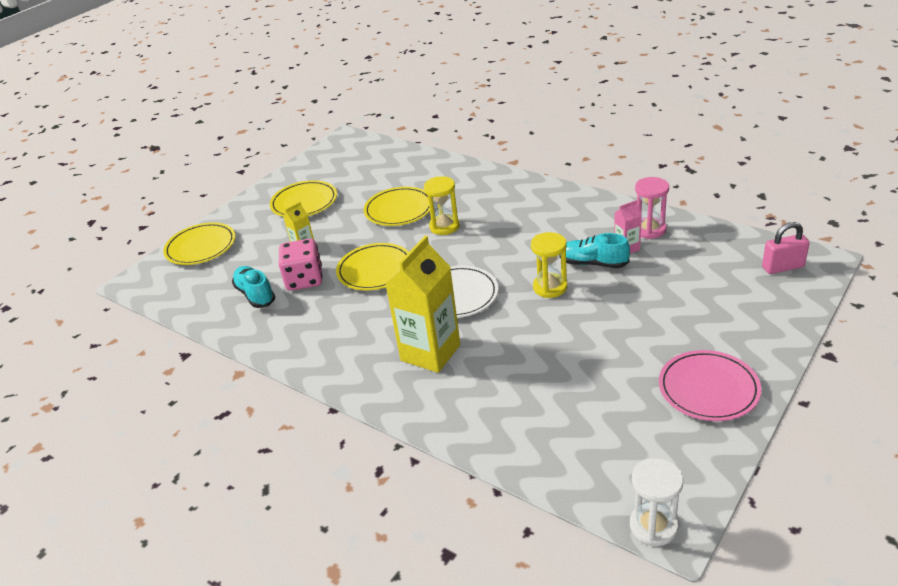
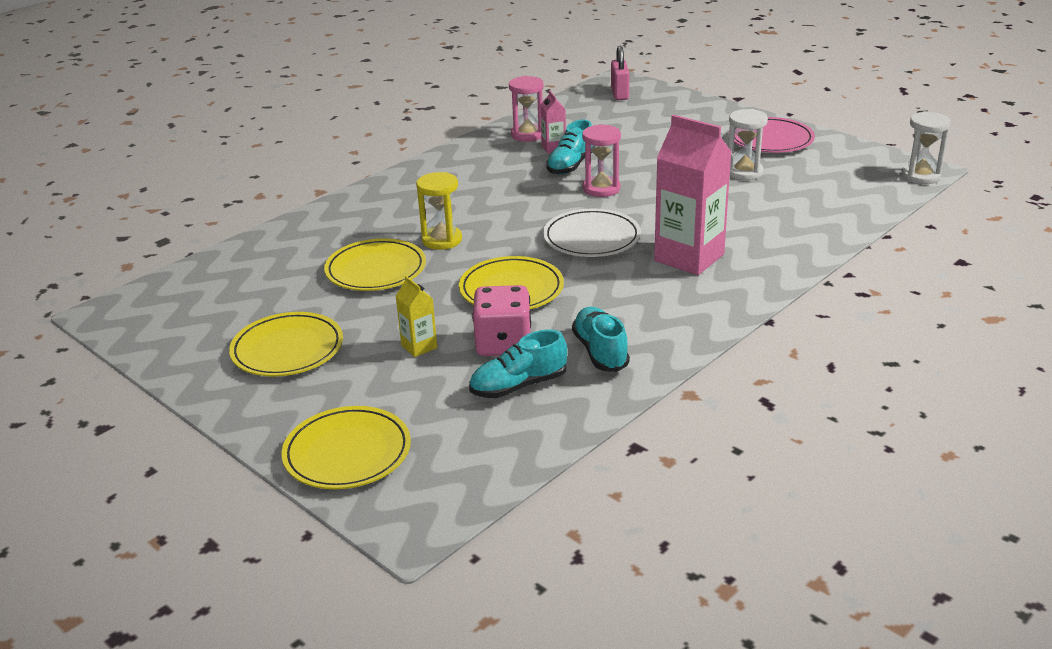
camera: 85 degrees left, 5 degrees down
yellow carton [385,235,460,373] -> pink carton [654,115,732,275]
yellow hourglass [531,232,567,298] -> pink hourglass [582,124,621,197]
none -> turquoise shoe [572,307,630,372]
none -> white hourglass [728,109,768,180]

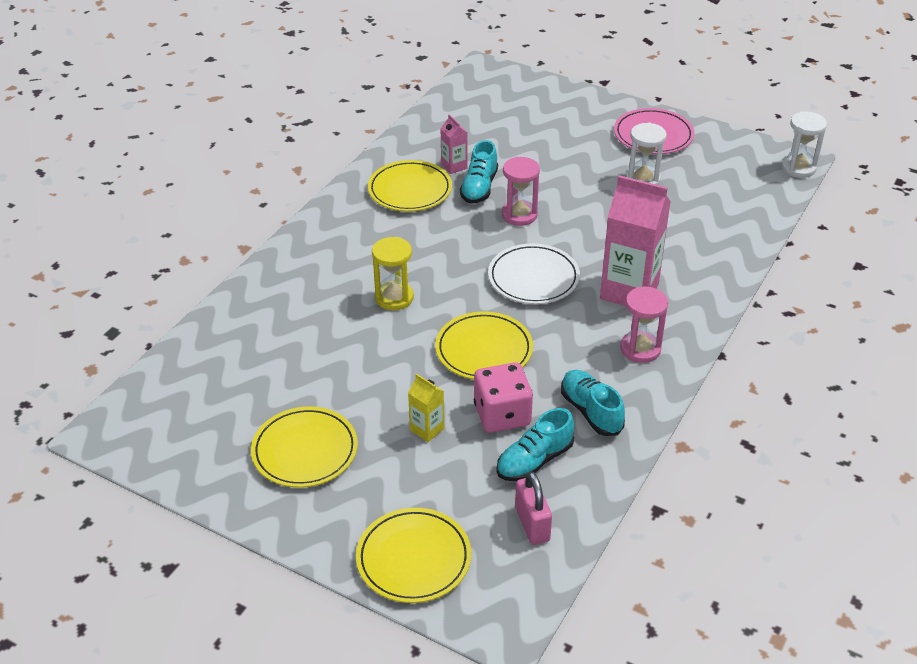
camera: 15 degrees left, 10 degrees up
yellow plate [324,238,426,291] -> yellow plate moved to [368,160,452,212]
pink hourglass [509,76,543,142] -> pink hourglass moved to [620,287,668,363]
pink padlock [611,46,629,100] -> pink padlock moved to [515,471,552,545]

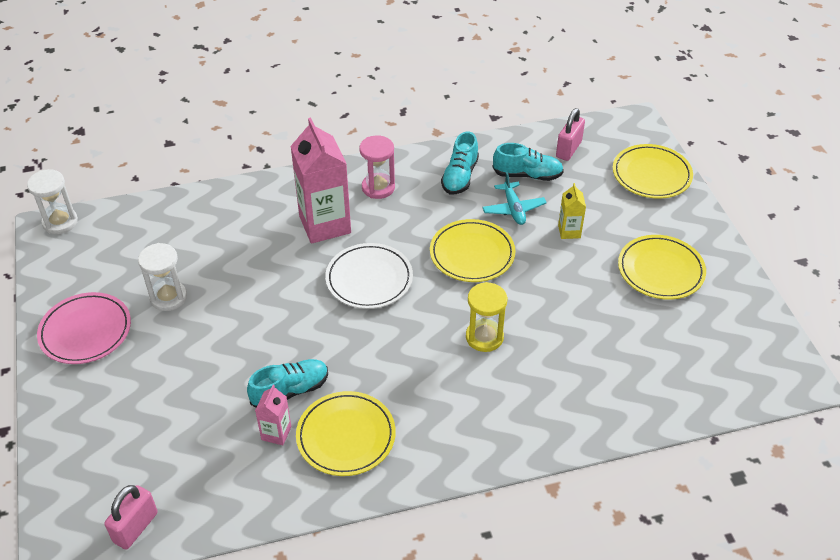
camera: 135 degrees left, 5 degrees up
pink dice [474,362,533,433] -> turquoise plane [482,172,547,225]
pink hourglass [502,157,540,226] -> none
none -> pink padlock [104,485,158,550]

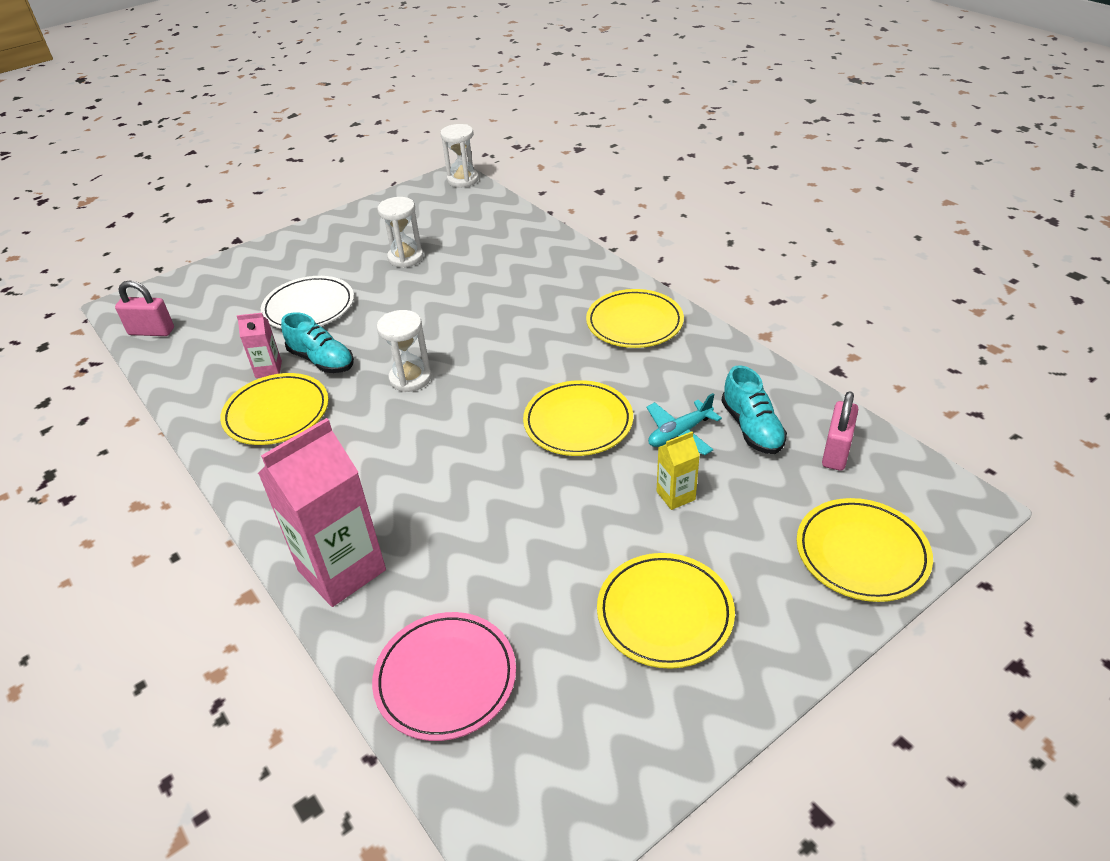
camera: 70 degrees right, 5 degrees down
pink plate [37,292,131,364] -> pink plate moved to [372,612,516,741]
pink carton [290,118,351,244] -> pink carton moved to [258,418,386,607]
white plate [325,243,413,309] -> white plate moved to [261,276,354,329]
pink hourglass [359,135,395,199] -> yellow plate [586,289,684,348]
turquoise shoe [441,131,479,194] -> none
yellow hourglass [466,282,508,352] -> none
pink padlock [556,108,585,161] -> pink padlock turned 75 degrees counterclockwise [822,391,858,471]
none -> white hourglass [377,310,432,392]

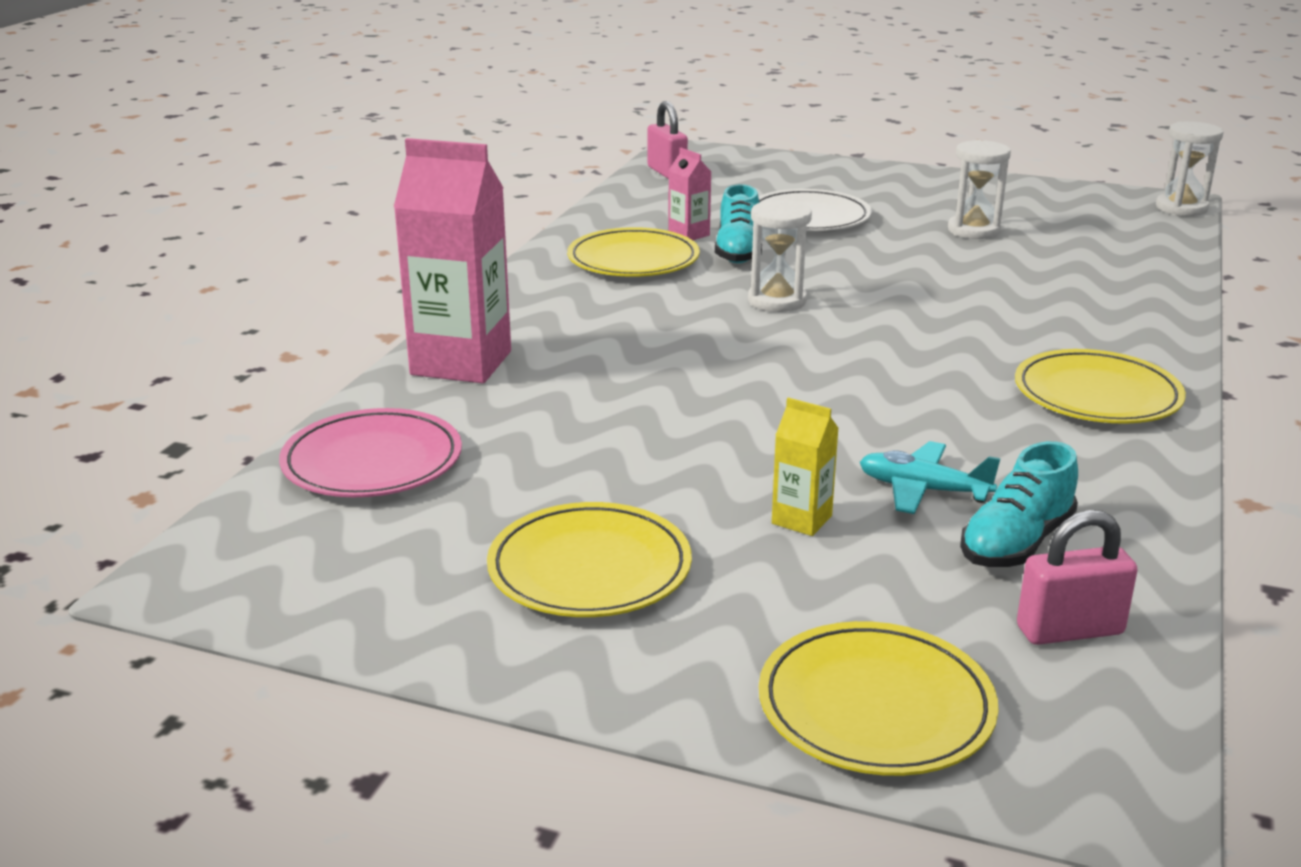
camera: 55 degrees right, 15 degrees down
yellow plate [523,380,633,456] -> none

